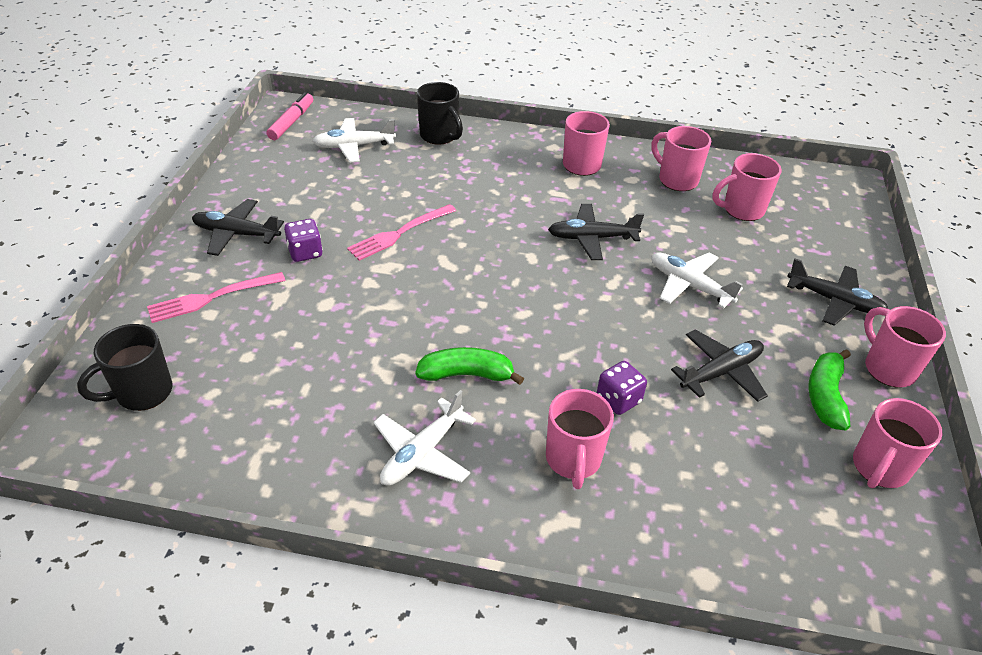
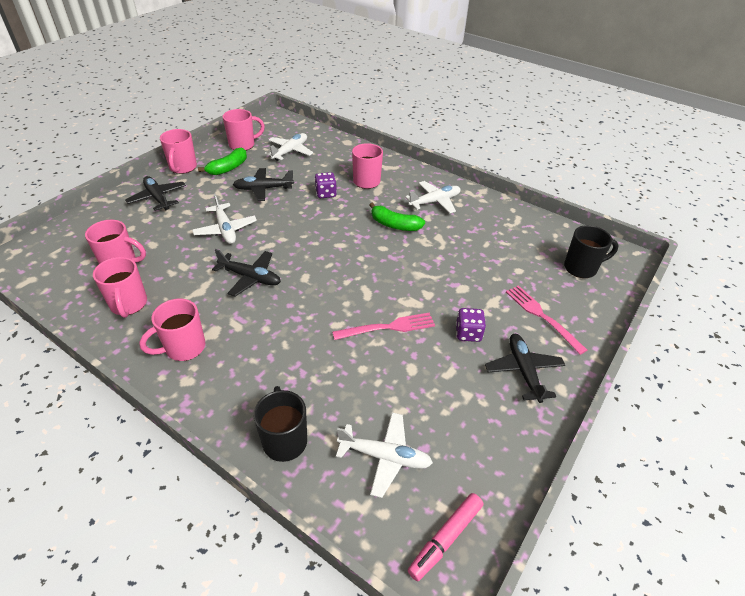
camera: 155 degrees left, 0 degrees up
pink fork [147,272,286,323] -> pink fork turned 120 degrees counterclockwise [506,285,587,355]
black plane [192,199,284,256] -> black plane turned 135 degrees counterclockwise [485,334,565,403]
none -> white plane [265,133,313,161]

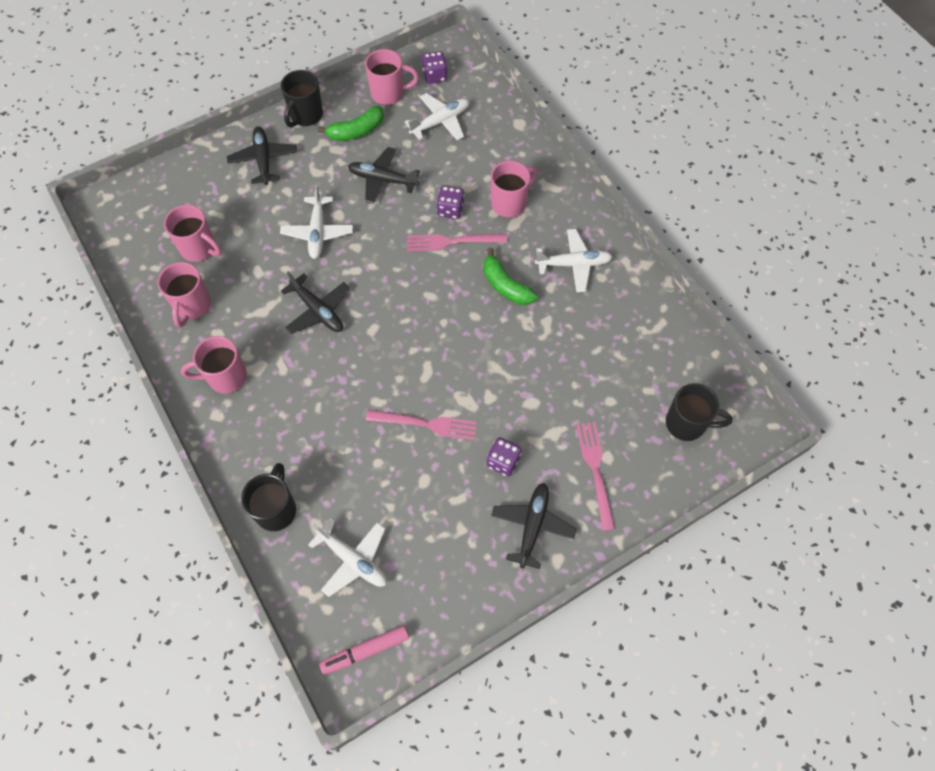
camera: 25 degrees right, 20 degrees up
pink mug [160,129,197,174] -> black mug [281,70,323,128]
none -> pink fork [407,234,507,252]
none -> purple dice [422,51,448,84]

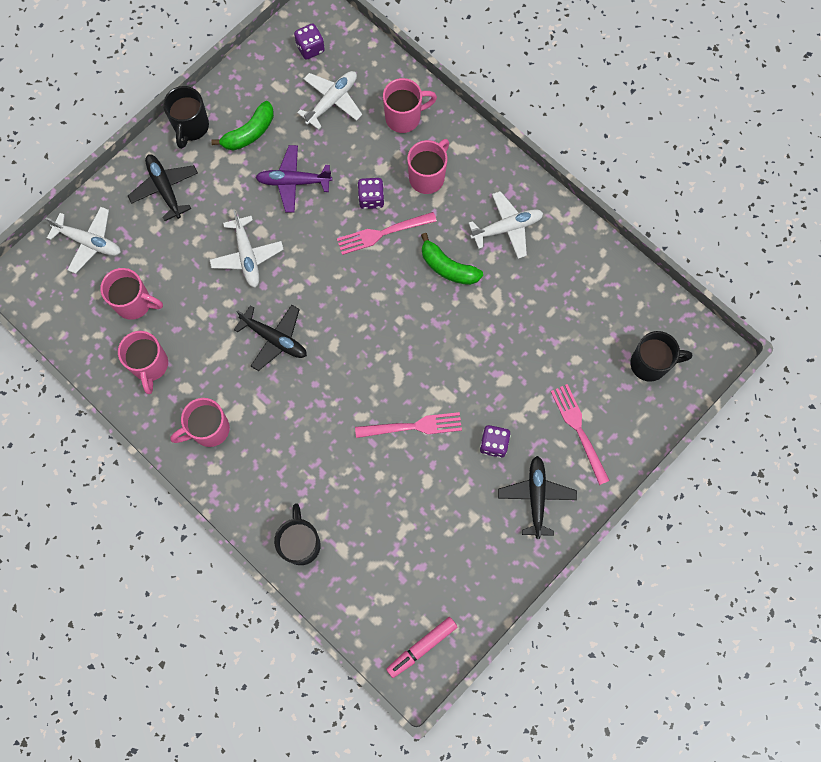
camera: 15 degrees left, 10 degrees up
white plane [308,518,387,597] -> white plane moved to [45,207,121,274]
black plane [348,147,420,204] -> purple plane [255,145,332,213]
pink mug [365,49,419,105] -> pink mug moved to [383,78,437,133]

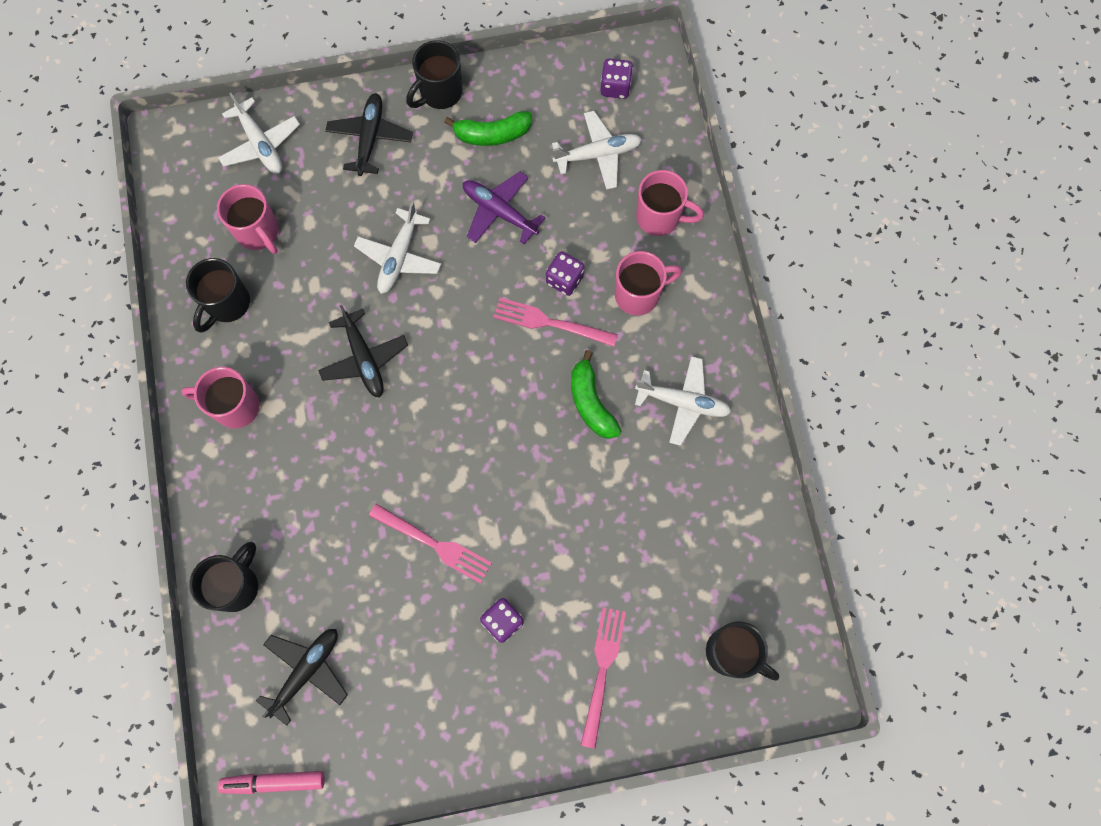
camera: 35 degrees right, 0 degrees up
pink mug [118,331,168,394] -> black mug [186,258,250,333]
black plane [498,456,577,539] -> black plane moved to [256,629,348,726]

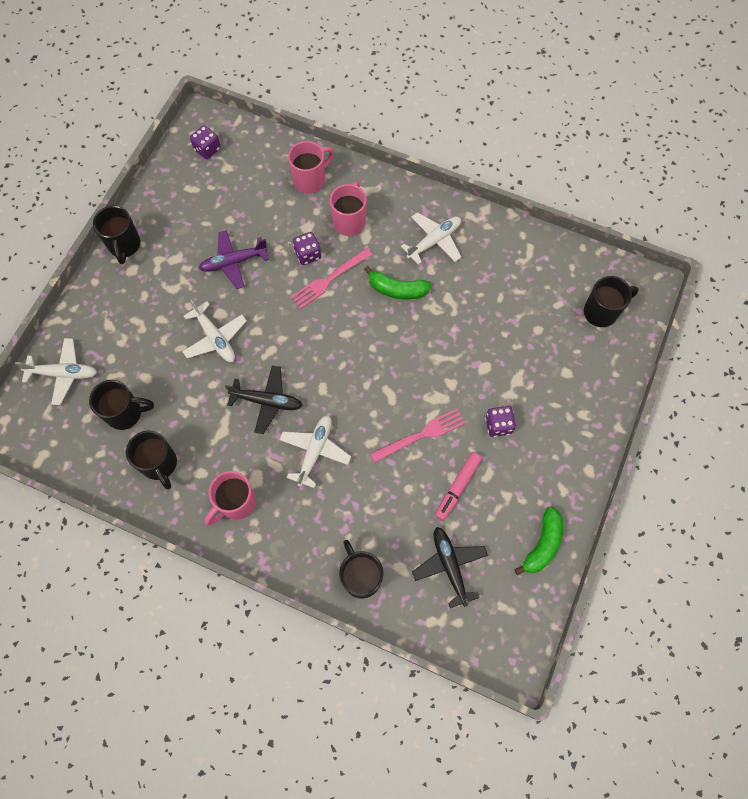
camera: 55 degrees left, 5 degrees down
pink mug [217,184,278,254] -> black mug [89,380,154,430]
pink marker [218,771,325,794] -> pink marker moved to [435,452,482,521]
black plane [325,93,413,176] -> none
green banana [444,111,532,146] -> green banana moved to [514,506,563,575]
white plane [552,111,642,190] -> white plane moved to [279,415,351,488]
pink fork [581,607,626,749] -> none

